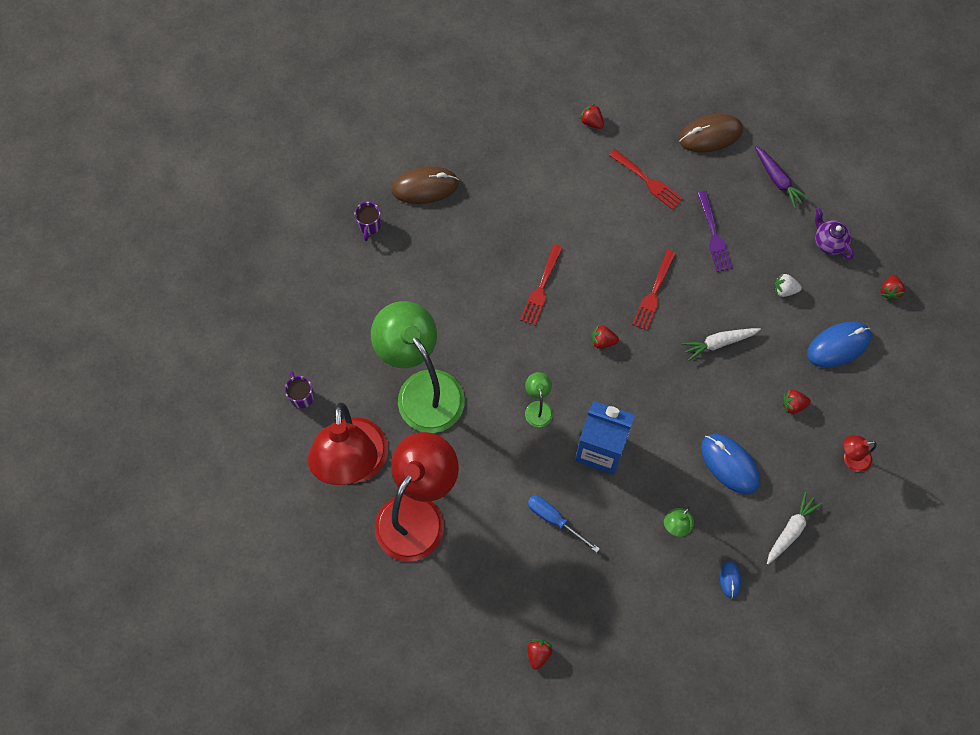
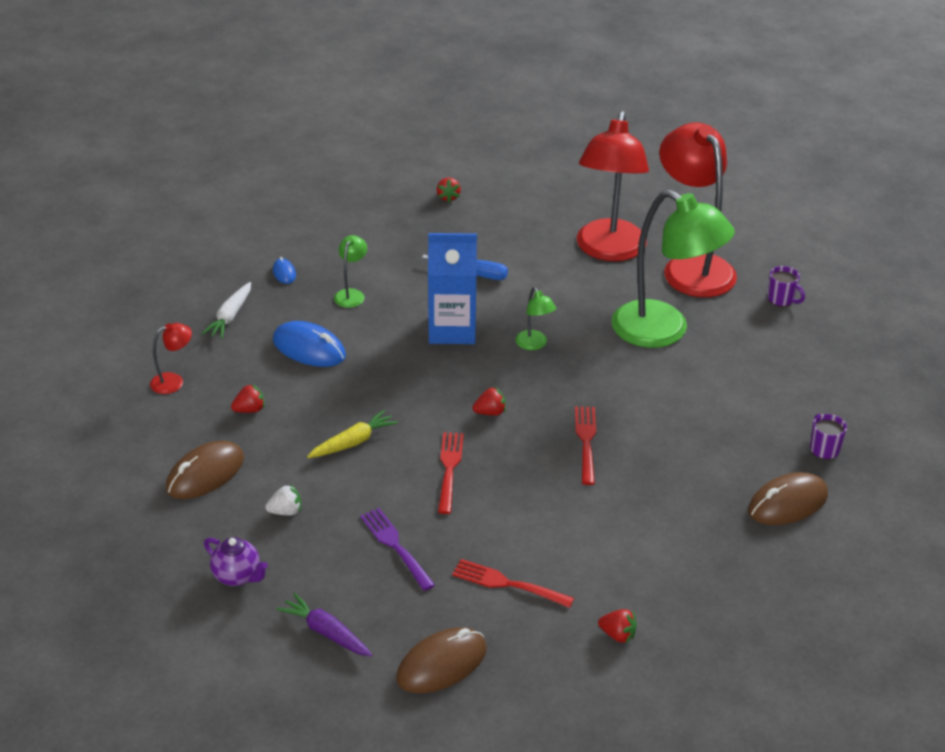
camera: 160 degrees right, 30 degrees down
white carrot [682,328,761,361] -> yellow carrot [307,410,398,458]
blue mouse [807,322,872,368] -> brown mouse [166,441,244,499]
red strawberry [880,275,905,301] -> none

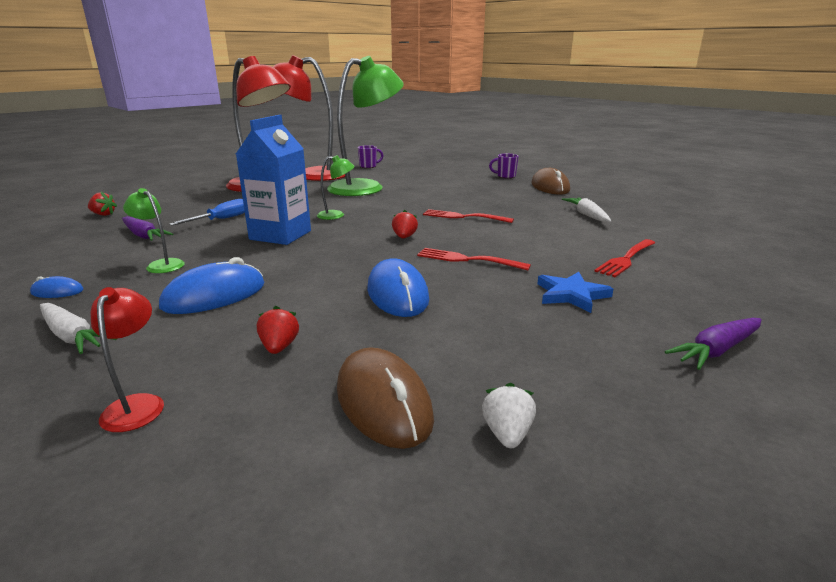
camera: 70 degrees left, 15 degrees down
purple teapot [204,537,268,586] -> none
white strawberry [265,484,301,516] -> white strawberry moved to [482,383,536,448]
yellow carrot [307,410,398,458] -> blue mouse [367,258,429,317]
purple fork [360,508,435,591] -> blue star [537,272,613,313]
brown mouse [396,627,486,693] -> none
red strawberry [598,609,637,643] -> none
none -> purple carrot [122,216,173,241]
none -> white carrot [562,197,611,222]

